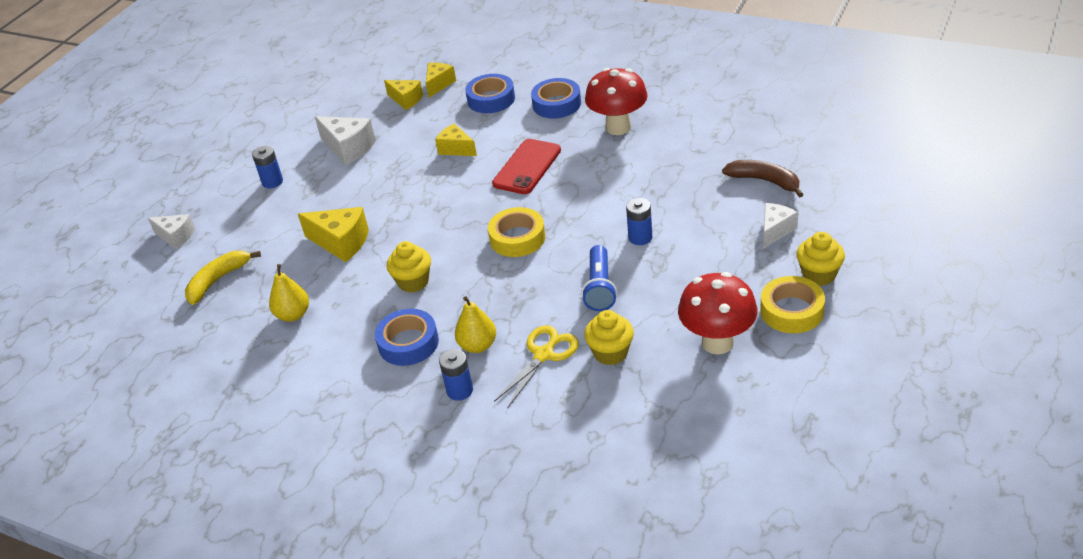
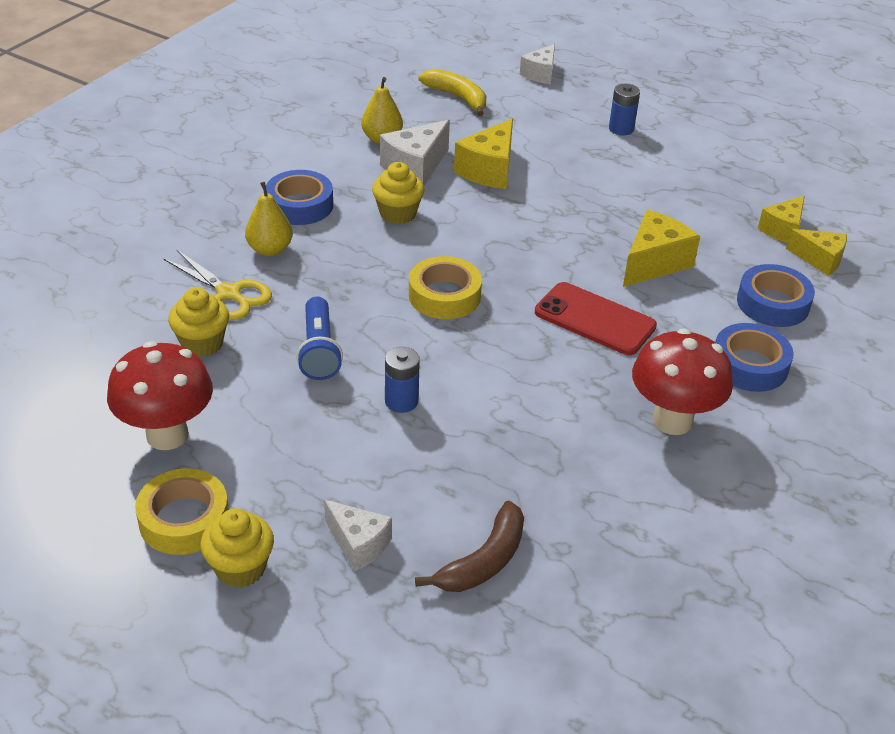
camera: 90 degrees right, 0 degrees up
white cheese [315,116,376,166] -> white cheese moved to [380,120,450,186]
yellow cheese [435,124,477,156] -> yellow cheese [623,210,700,287], size x1.50
blue battery [439,349,473,401] -> none
blue flashlight [582,245,617,311] -> blue flashlight turned 105 degrees counterclockwise [296,296,343,380]

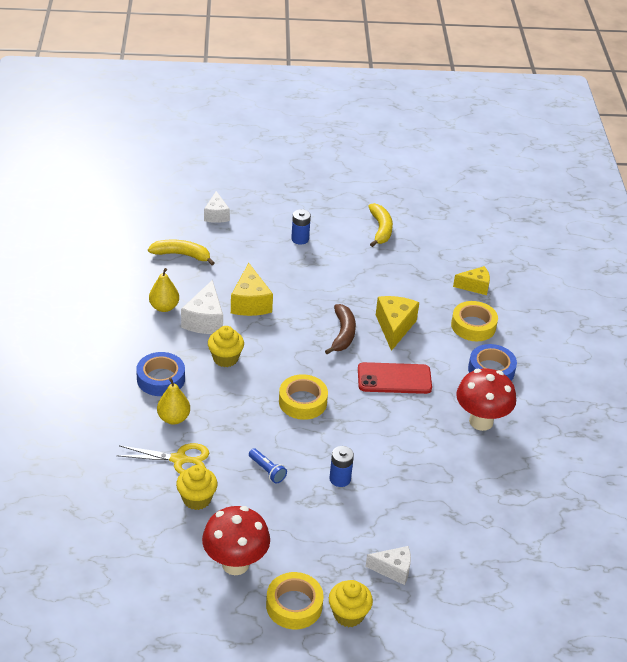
camera: 35 degrees left, 0 degrees up
blue flashlight [296,296,343,380] -> blue flashlight [249,449,287,484], size x0.66
brown banana [415,501,524,592] -> brown banana moved to [325,304,356,354]
blue tape [737,264,815,327] -> yellow tape [451,301,498,341]
yellow cheese [758,196,804,243] -> none
none -> yellow banana [368,203,393,247]

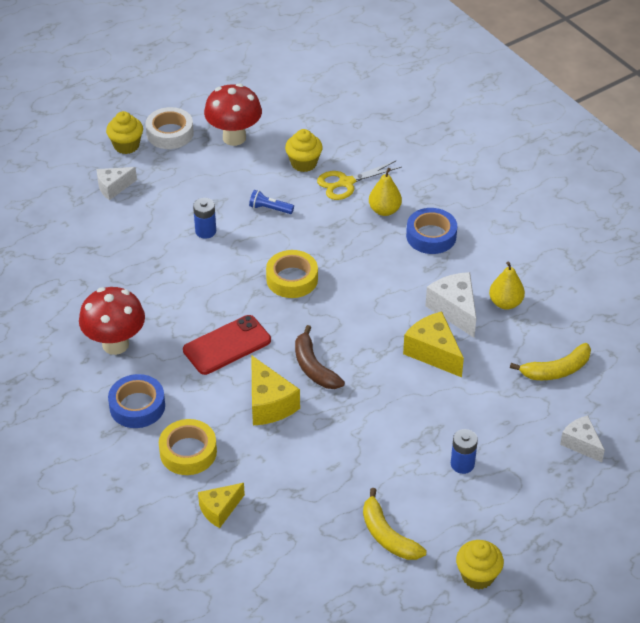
camera: 150 degrees right, 5 degrees up
yellow cupcake [208,326,244,367] -> yellow cupcake moved to [456,540,504,590]
yellow tape [266,572,324,629] -> white tape [146,107,194,149]

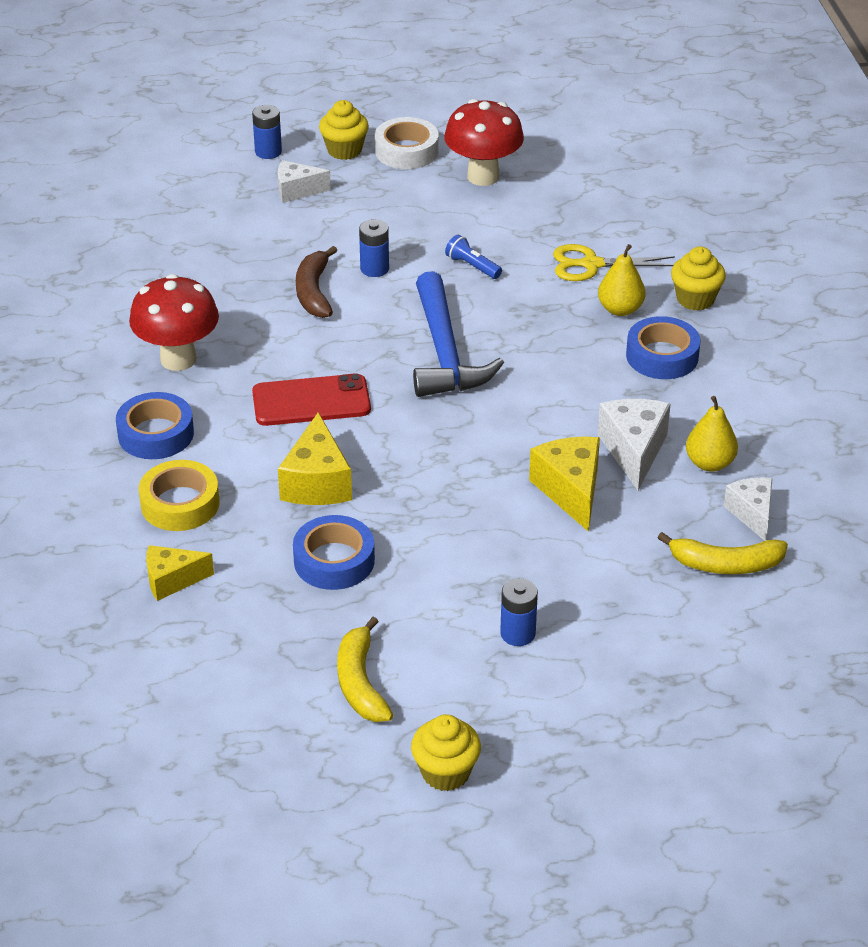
camera: 25 degrees right, 5 degrees down
yellow tape [266,250,318,298] -> blue hammer [413,271,504,397]
yellow cupcake [285,129,323,172] -> yellow cupcake moved to [671,246,726,311]
brown banana [295,325,345,389] -> brown banana moved to [296,246,337,318]
white cheese [560,415,605,462] -> white cheese moved to [724,478,773,541]
none -> blue battery [252,105,282,159]
none -> blue tape [293,515,375,590]

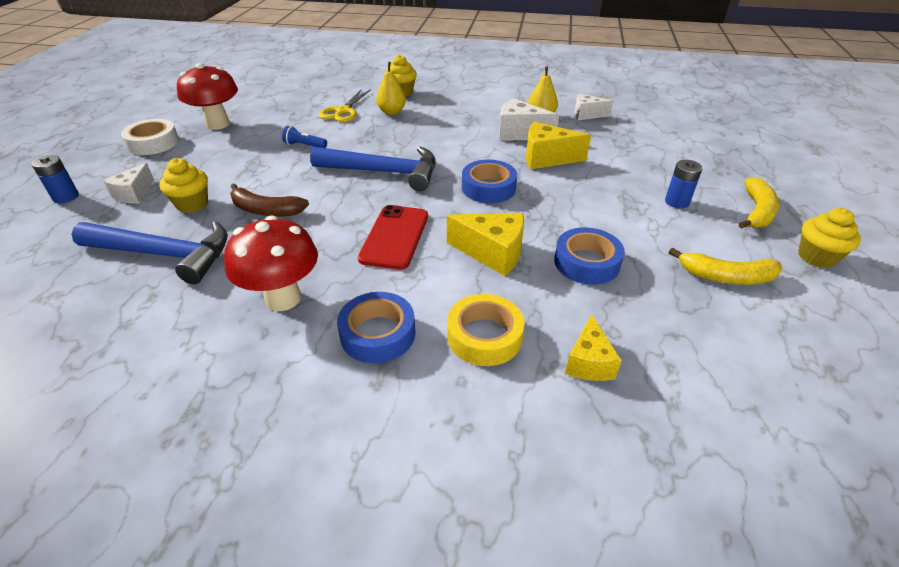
camera: 70 degrees left, 0 degrees up
yellow cupcake [319,100,369,160] -> yellow cupcake moved to [159,158,208,213]
blue battery [359,219,389,277] -> none
blue flashlight [445,235,502,279] -> blue flashlight turned 45 degrees clockwise [282,126,327,148]
blue tape [626,316,701,379] -> blue tape moved to [462,159,517,203]
yellow banana [658,532,788,574] -> yellow banana moved to [739,178,779,229]
none -> blue hammer [72,221,228,284]

